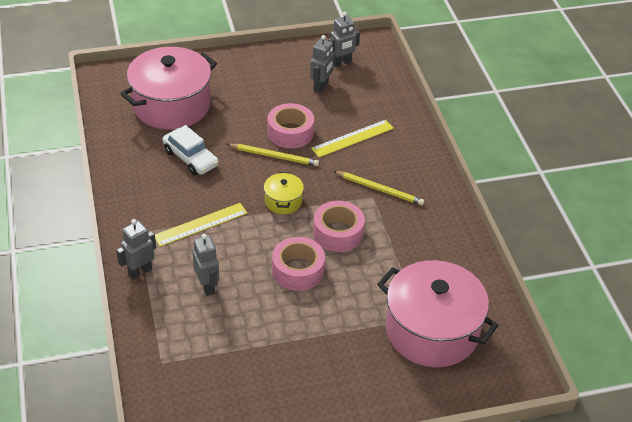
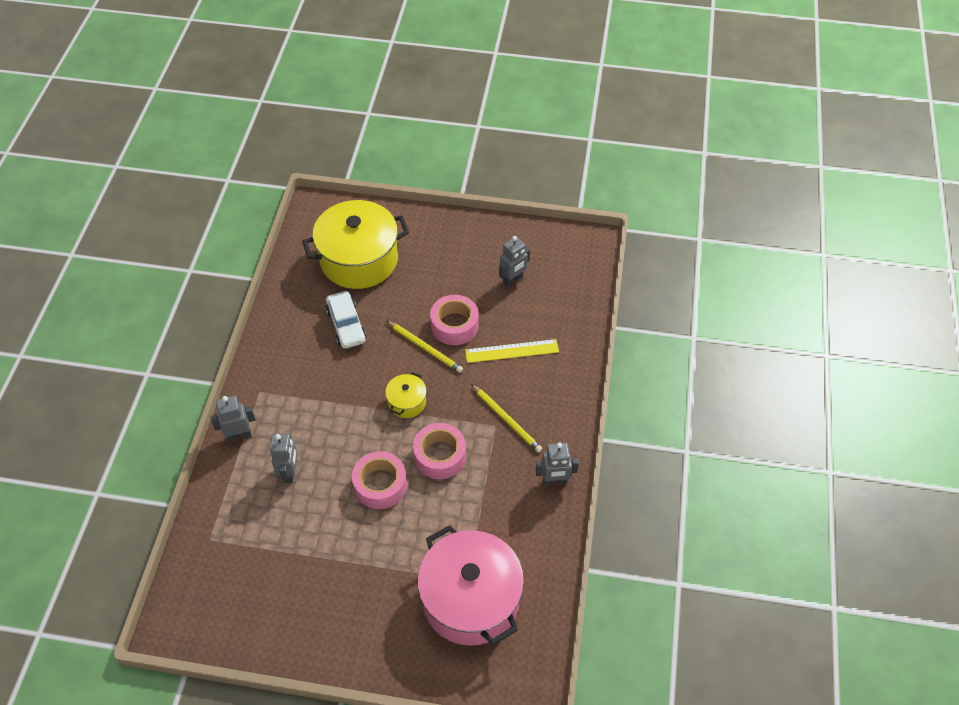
camera: 25 degrees right, 10 degrees up
pink pot [120,47,217,130] -> yellow pot [302,200,409,289]
yellow ruler [155,203,247,247] -> none
grey robot [328,12,360,67] -> grey robot moved to [535,443,579,486]

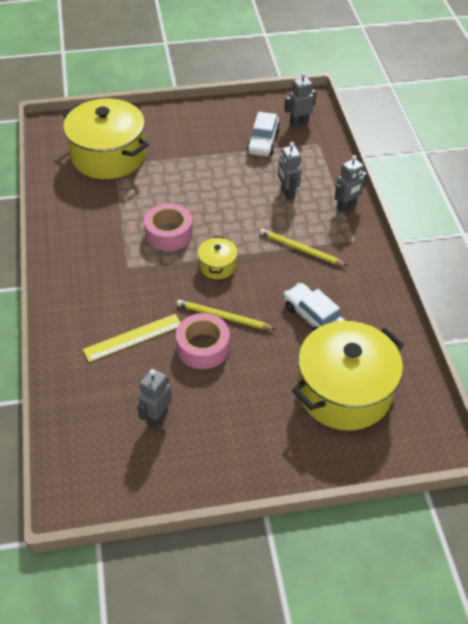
camera: 160 degrees right, 5 degrees down
pink tape [352,451,407,509] -> none
pink pot [417,525,524,646] -> yellow pot [63,99,149,179]
yellow pencil [471,384,542,453] -> yellow pencil moved to [259,228,348,266]
grey robot [535,443,579,486] -> grey robot moved to [284,72,316,127]
none -> white car [247,112,280,157]

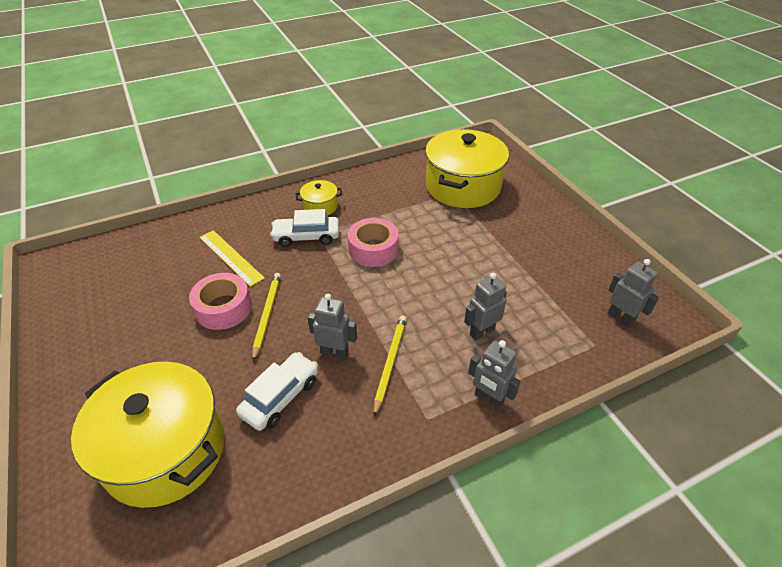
camera: 75 degrees right, 5 degrees down
grey robot [137,369,172,428] -> grey robot moved to [308,294,357,359]
yellow pot [198,237,238,279] -> yellow pot moved to [295,180,343,215]
white car [247,112,280,157] -> white car moved to [270,209,339,247]

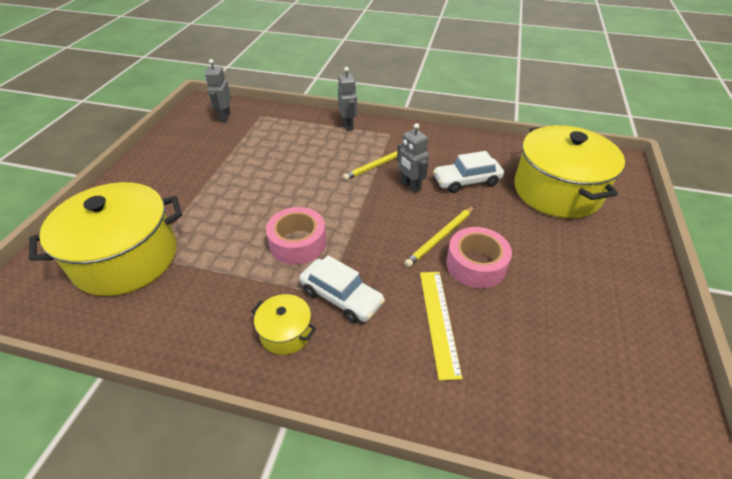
camera: 140 degrees left, 0 degrees up
grey robot [464,273,507,340] -> none

